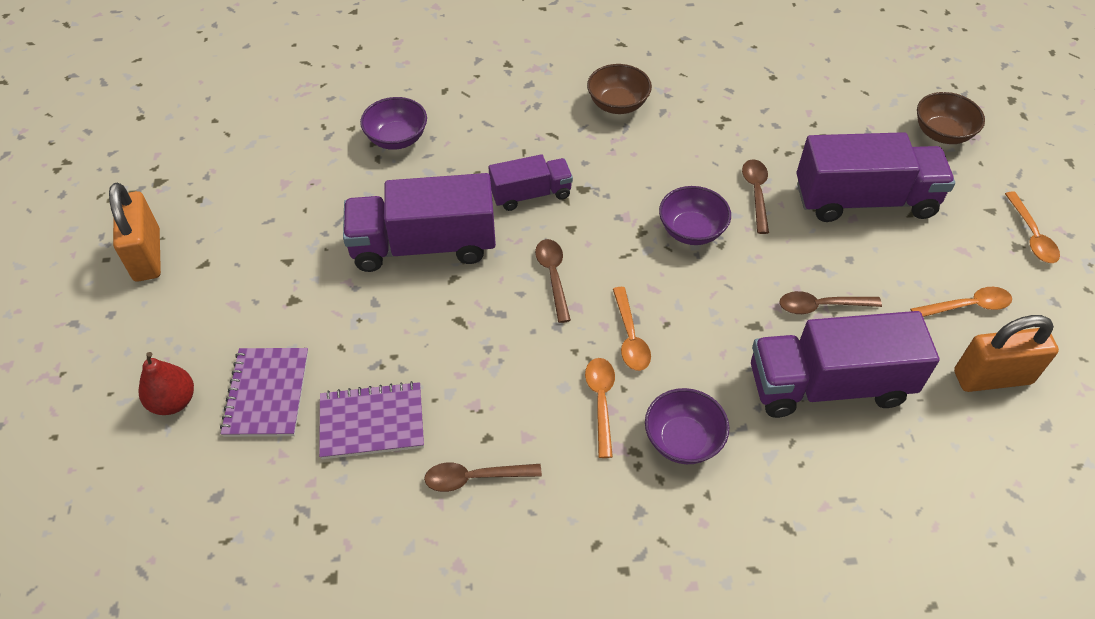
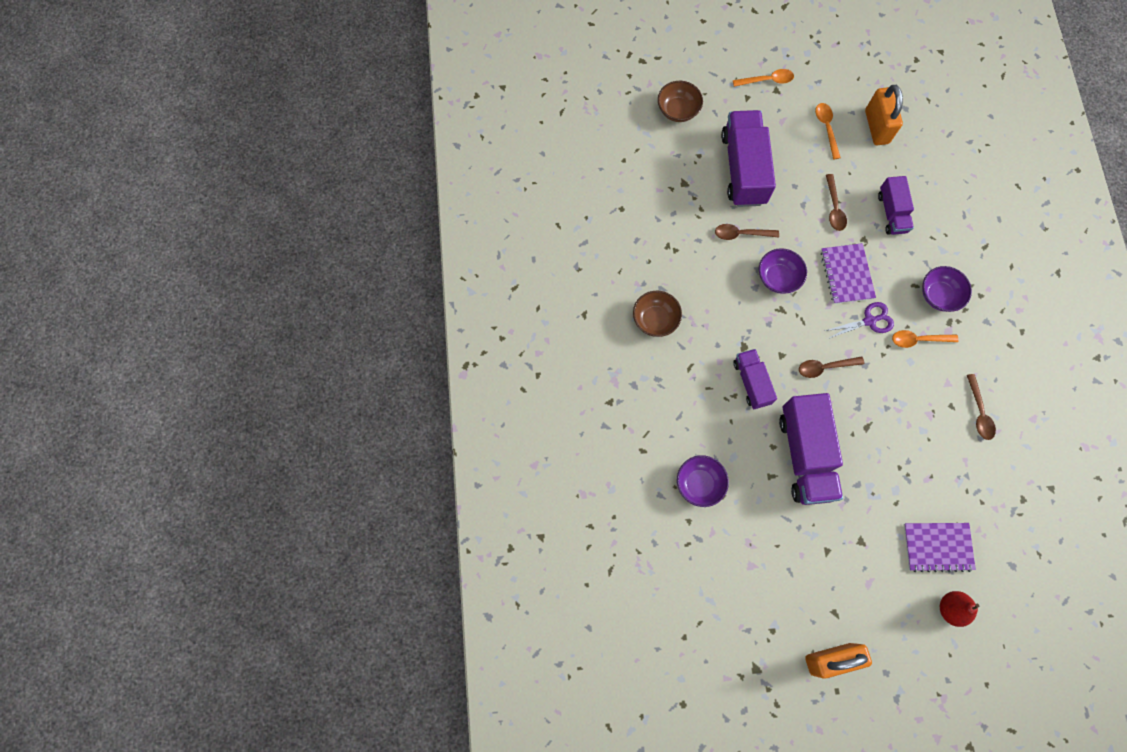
camera: 90 degrees left, 20 degrees up
purple notebook [319,381,424,459] -> purple notebook moved to [821,243,876,304]
orange spoon [613,287,651,371] -> purple scissors [825,302,894,338]
purple truck [751,311,940,418] -> purple truck [878,176,914,235], size x0.57

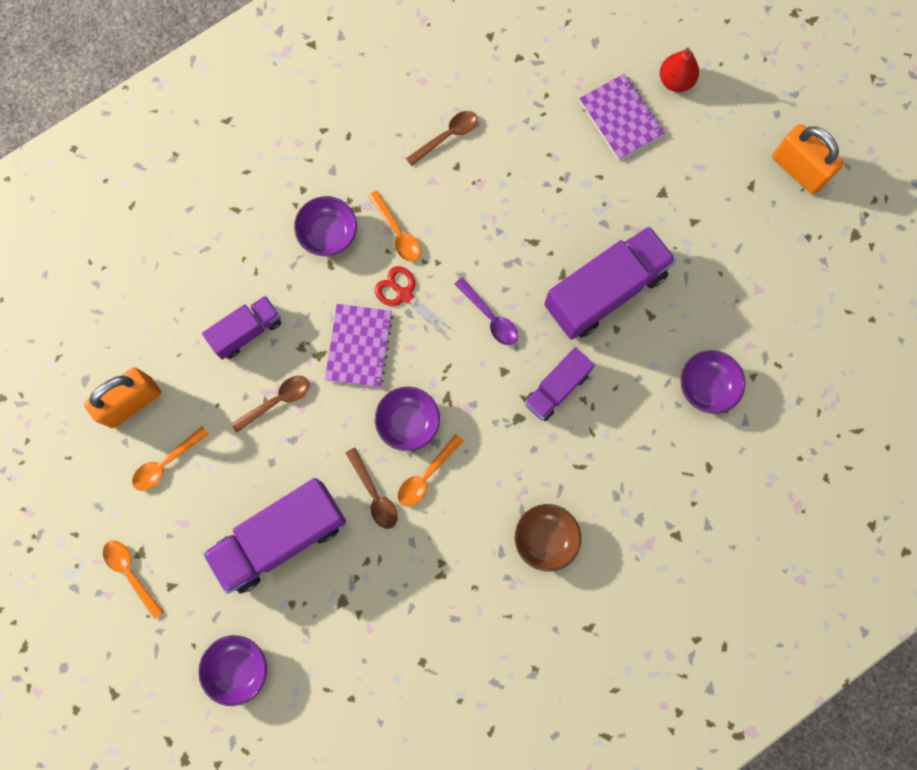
camera: 120 degrees left, 5 degrees up
brown bowl [658,81,703,122] -> purple bowl [198,635,267,706]
brown spoon [799,357,864,378] -> purple spoon [455,277,518,345]
purple notebook [821,243,876,304] -> purple notebook turned 45 degrees counterclockwise [325,304,393,387]
purple scissors [825,302,894,338] -> red scissors [375,266,454,337]
none -> orange spoon [397,434,464,506]

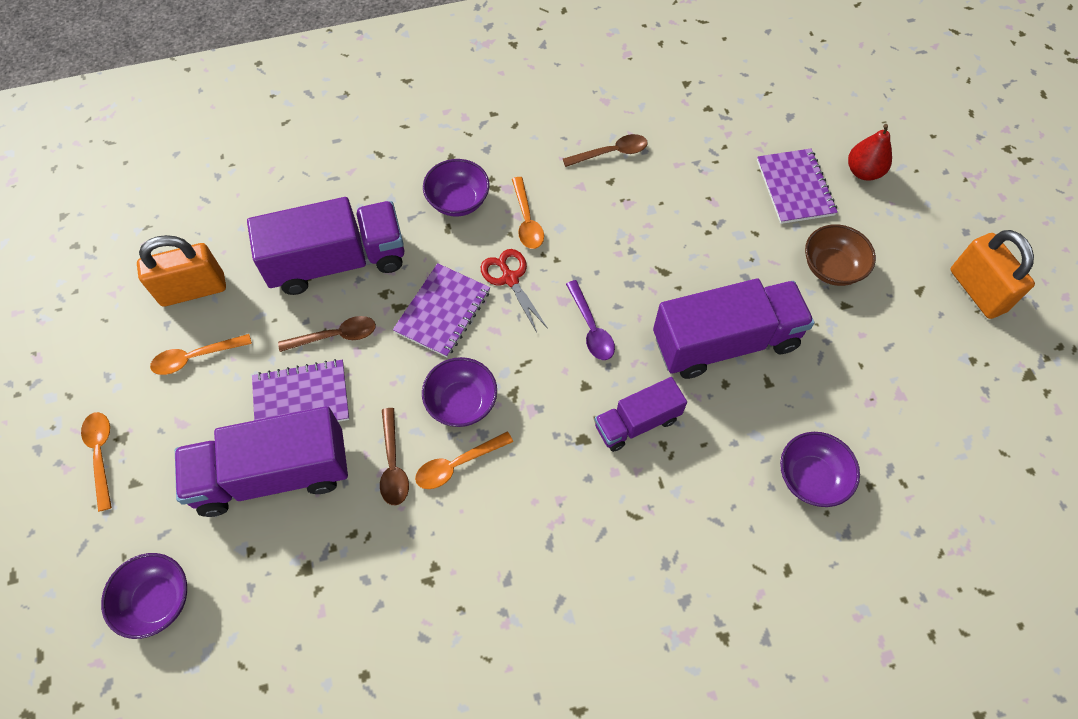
camera: 20 degrees right, 15 degrees down
purple truck [202,295,281,360] -> purple truck [247,197,404,295], size x1.76
brown bowl [515,504,581,572] -> brown bowl moved to [805,224,876,286]
none -> purple notebook [252,359,349,422]

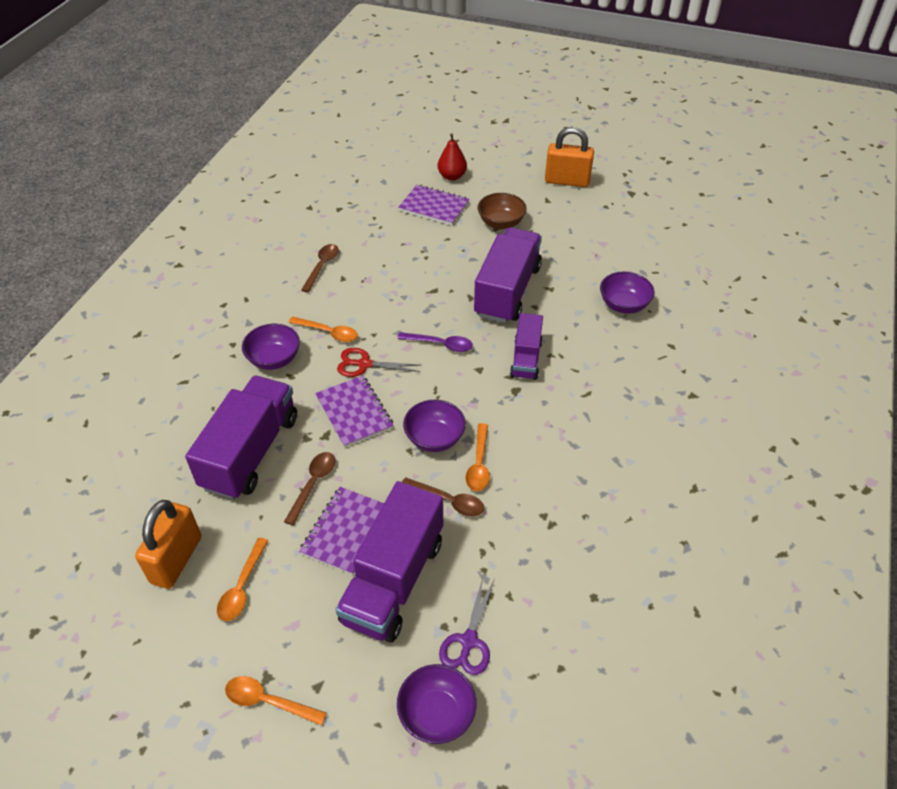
camera: 55 degrees left, 15 degrees down
none -> purple scissors [439,577,495,675]

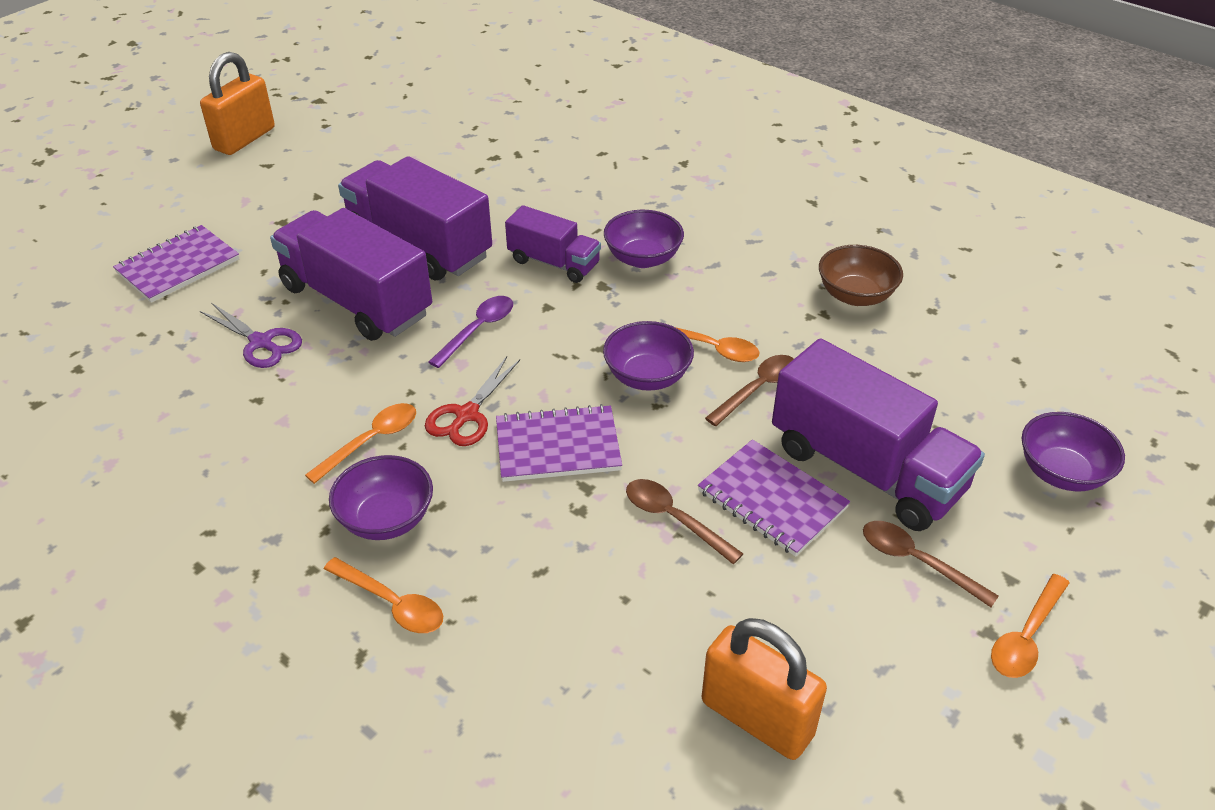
camera: 70 degrees left, 5 degrees down
purple truck [185,376,297,500] -> purple truck moved to [270,208,432,341]
orange spoon [217,538,269,621] -> orange spoon moved to [324,557,443,633]
brown spoon [301,244,339,293] -> brown spoon moved to [863,521,999,607]
red pear [437,133,467,181] -> none
purple scissors [439,577,495,675] -> purple scissors moved to [200,303,302,368]
brown bowl [478,193,527,229] -> brown bowl moved to [819,245,903,306]
purple bowl [600,272,655,314] -> purple bowl moved to [604,210,684,268]

